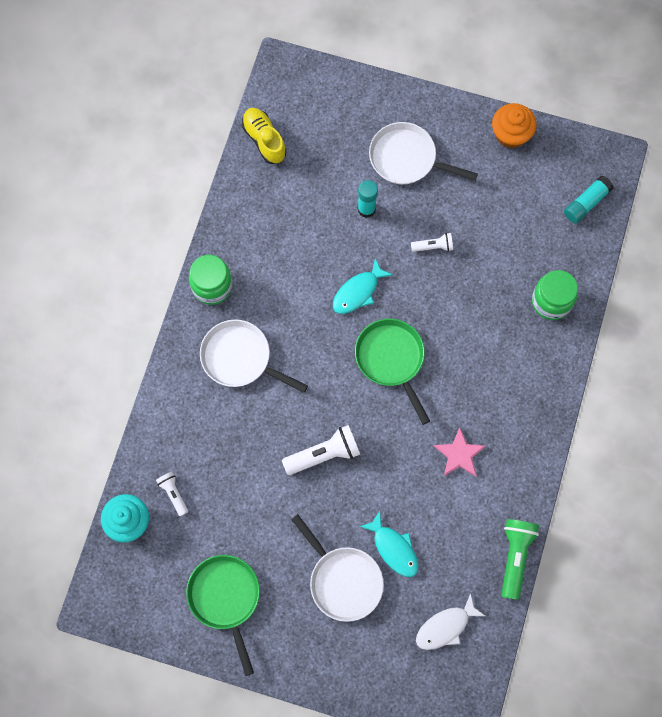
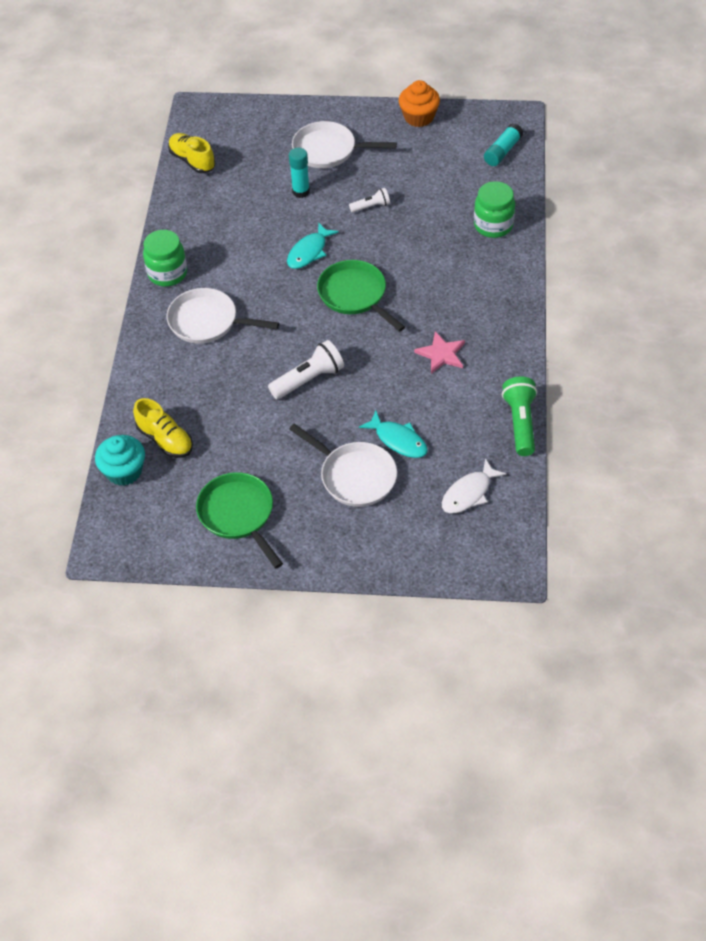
camera: 10 degrees left, 20 degrees down
white flashlight [156,472,188,516] -> yellow shoe [133,398,193,458]

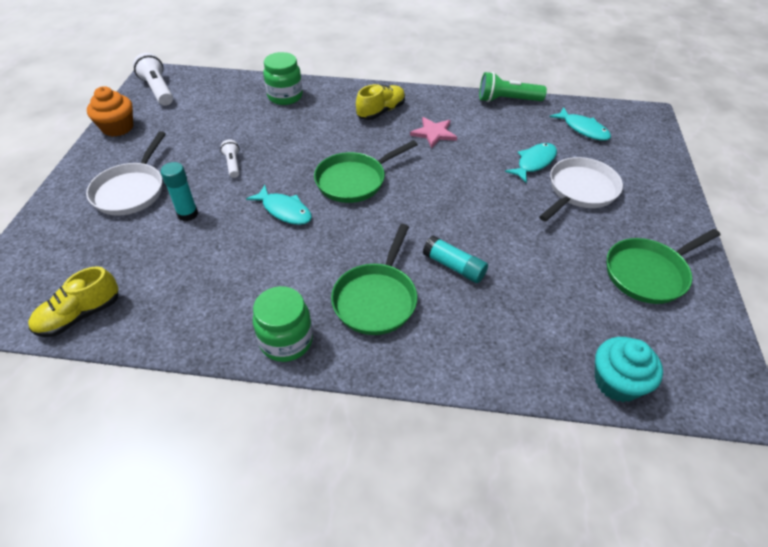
camera: 90 degrees left, 5 degrees down
yellow shoe [133,398,193,458] -> yellow shoe moved to [356,84,405,120]
white pan [166,288,279,344] -> green pan [331,224,417,335]
white flashlight [268,340,344,399] -> white flashlight moved to [133,53,173,106]
white fish [442,458,506,513] -> turquoise fish [550,107,611,141]
turquoise glue stick [484,123,524,166] -> turquoise glue stick moved to [423,236,488,283]

